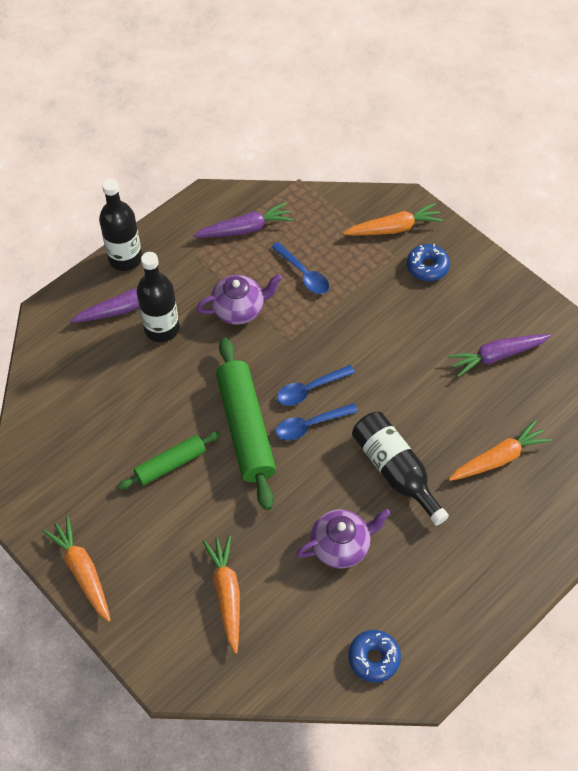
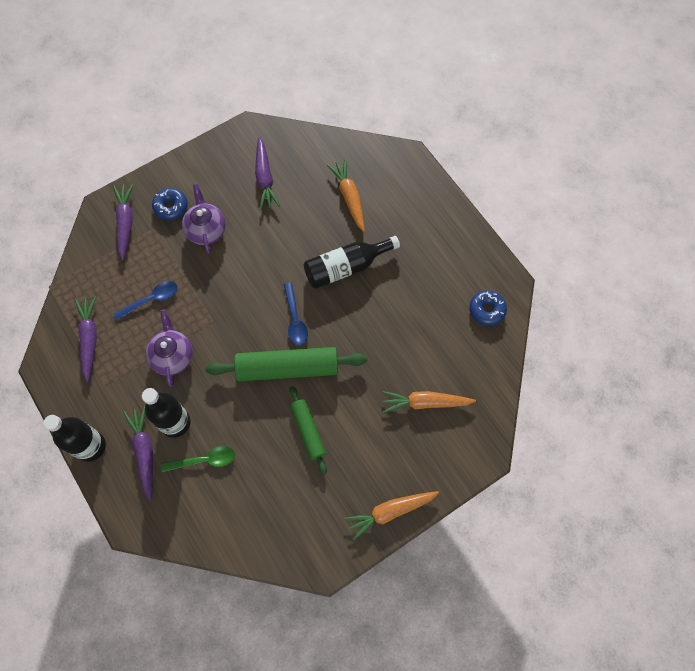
camera: 80 degrees left, 10 degrees up
blue spoon [277,365,355,406] -> none
purple teapot [297,509,391,569] -> purple teapot moved to [182,184,226,254]
orange carrot [343,203,443,236] -> purple carrot [113,184,133,260]
none -> green spoon [161,446,235,472]

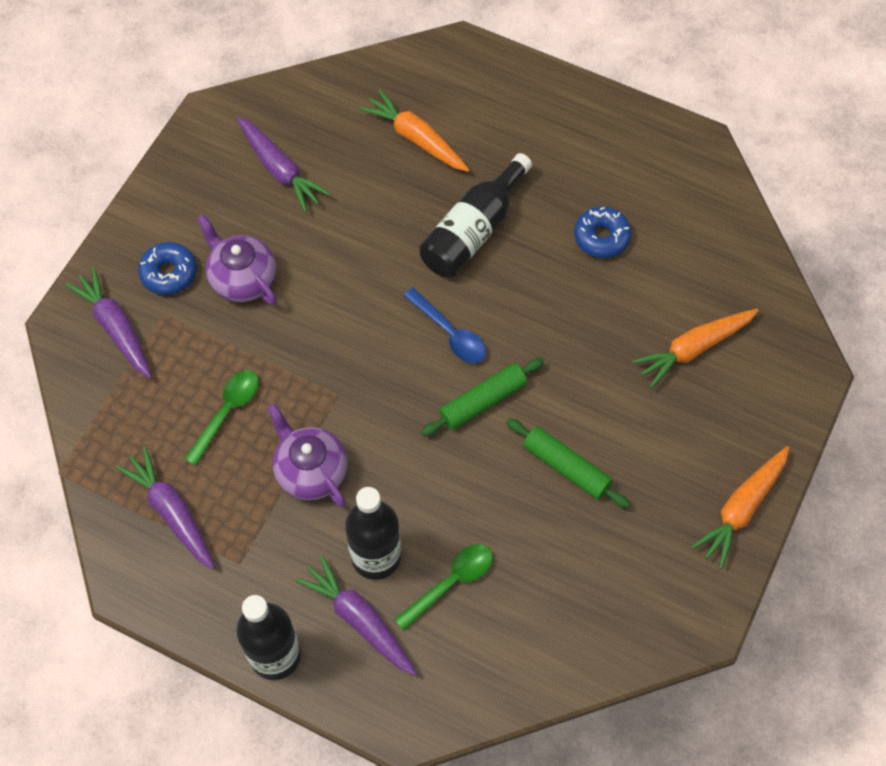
camera: 30 degrees left, 5 degrees down
blue spoon [113,281,178,321] -> green spoon [184,370,259,466]
green rolling pin [205,347,367,381] -> green rolling pin [421,358,544,436], size x0.58
blue donut [469,291,507,326] -> blue donut moved to [574,206,632,258]

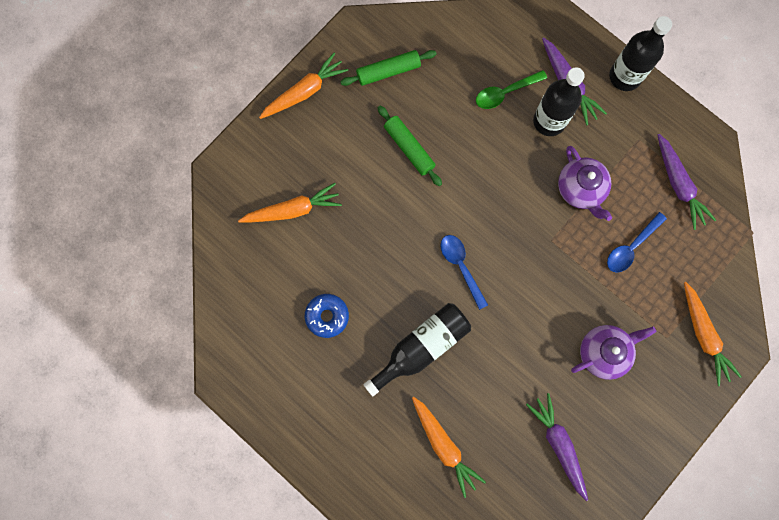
camera: 165 degrees left, 15 degrees up
purple carrot [65,267,152,378] -> orange carrot [684,282,742,386]
blue donut [138,242,197,295] -> none
green spoon [184,370,259,466] -> blue spoon [607,212,667,273]
purple teapot [197,214,277,305] -> purple teapot turned 90 degrees counterclockwise [571,325,656,380]
green rolling pin [421,358,544,436] -> green rolling pin moved to [340,50,437,86]

